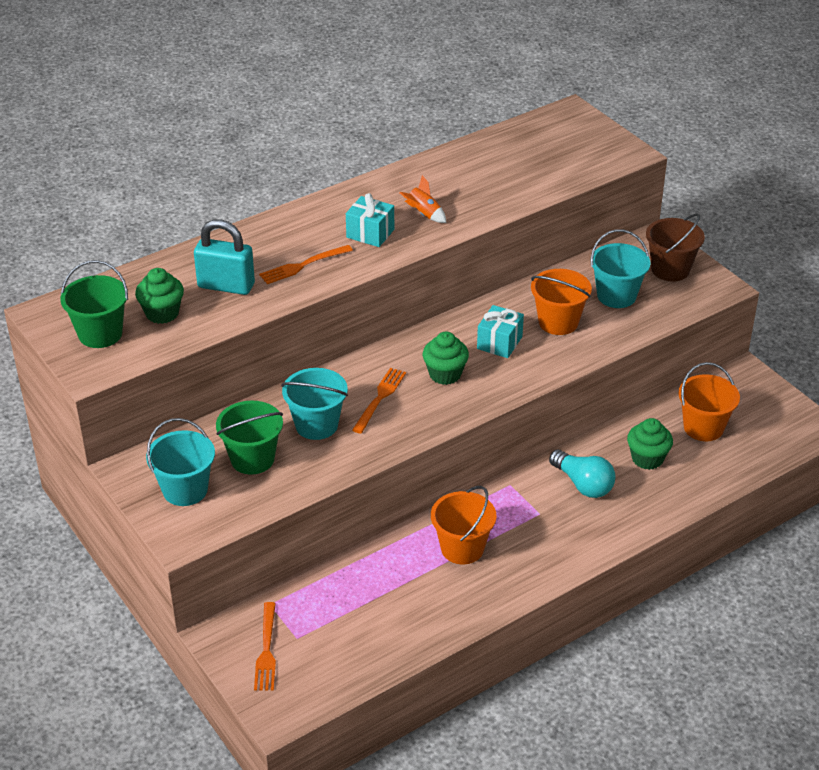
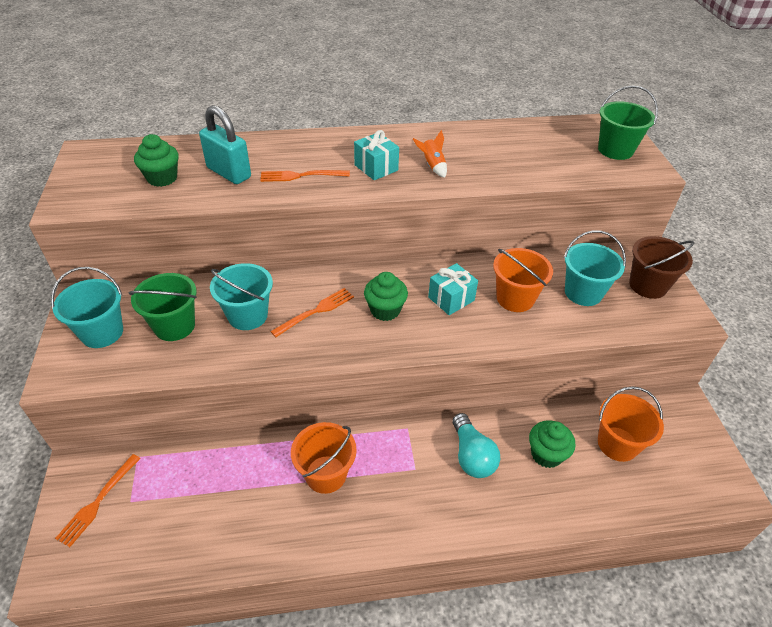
camera: 25 degrees right, 5 degrees up
green bucket [60,260,128,348] -> green bucket moved to [598,85,658,160]

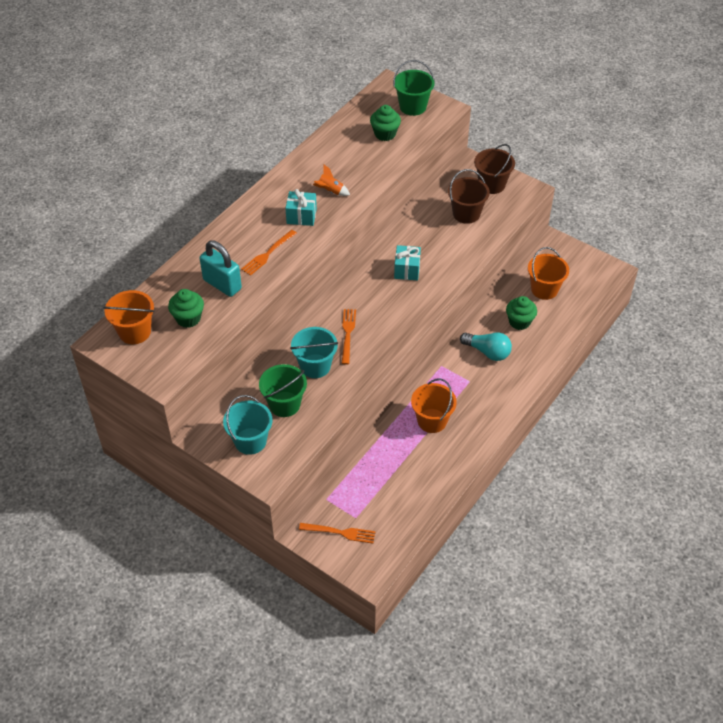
camera: 45 degrees left, 5 degrees up
orange fork [55,454,141,547] -> orange fork turned 60 degrees counterclockwise [299,523,375,543]
turquoise padlock [199,105,251,184] -> turquoise padlock turned 45 degrees clockwise [200,240,242,297]
green cupcake [364,272,408,321] -> green cupcake moved to [370,105,401,141]
orange bucket [493,248,553,312] -> orange bucket moved to [103,290,154,344]
turquoise bucket [564,230,626,306] -> brown bucket [448,169,490,224]

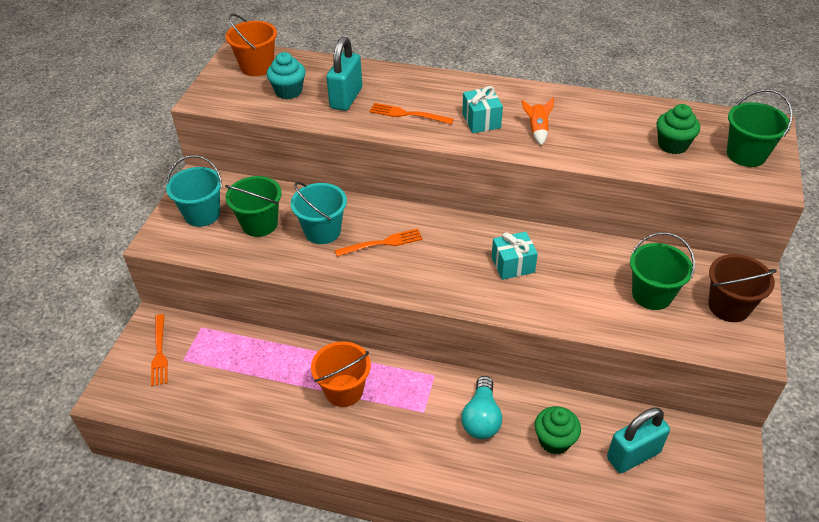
camera: 70 degrees right, 5 degrees down
green cupcake [168,289,204,328] -> turquoise cupcake [267,52,305,99]
brown bucket [448,169,490,224] -> green bucket [630,232,695,310]
orange bucket [528,247,569,300] -> turquoise padlock [607,407,670,473]

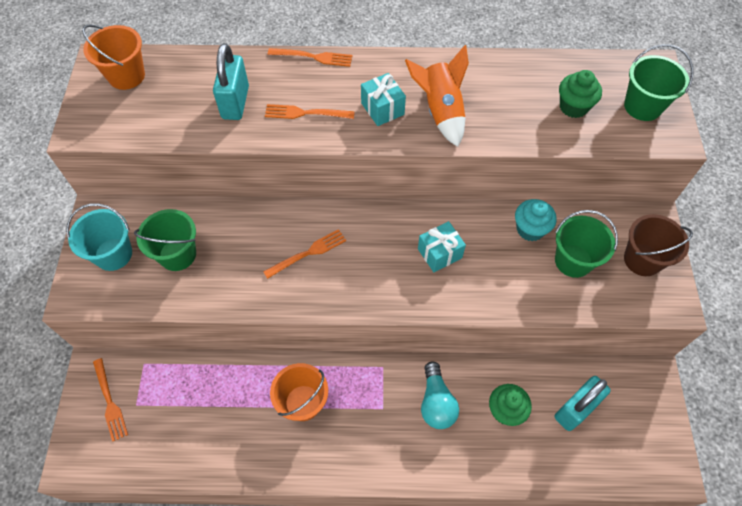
camera: 15 degrees left, 15 degrees up
turquoise cupcake [267,52,305,99] -> turquoise cupcake moved to [515,199,557,241]
turquoise bucket [291,182,347,244] -> none
orange rocket [521,97,554,145] -> orange rocket [405,45,469,147], size x1.85
none -> orange fork [268,48,352,67]

